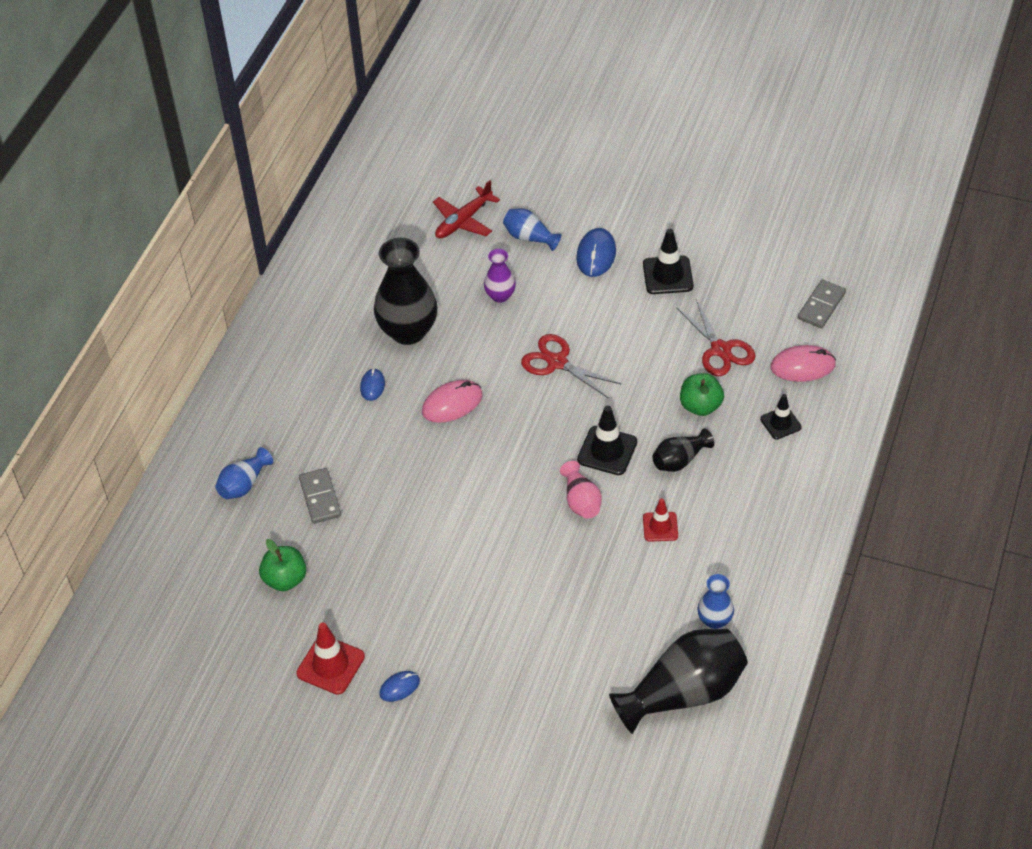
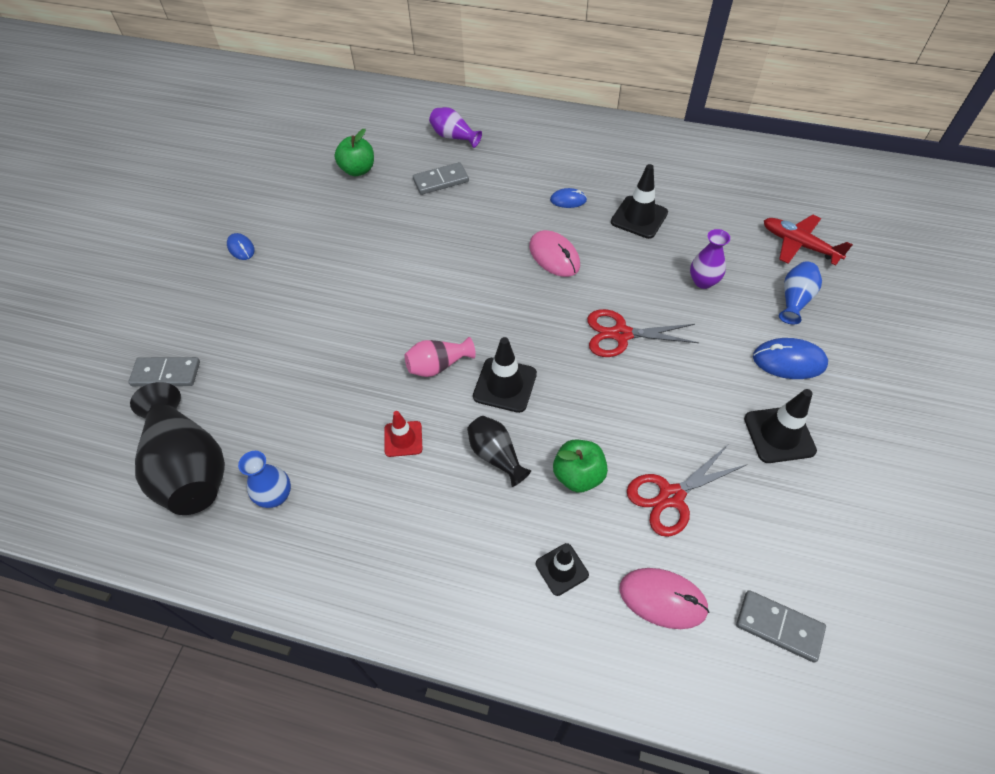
camera: 85 degrees right, 5 degrees up
blue vase [215,447,273,499] -> purple vase [429,107,482,148]
red traffic cone [296,623,365,695] -> none
black vase [374,238,438,345] -> black traffic cone [611,164,668,239]
red scissors [521,334,621,398] -> red scissors turned 120 degrees counterclockwise [587,309,699,357]
pink mouse [770,345,836,382] -> pink mouse turned 60 degrees counterclockwise [619,568,709,629]
none -> grey domino [128,357,200,386]

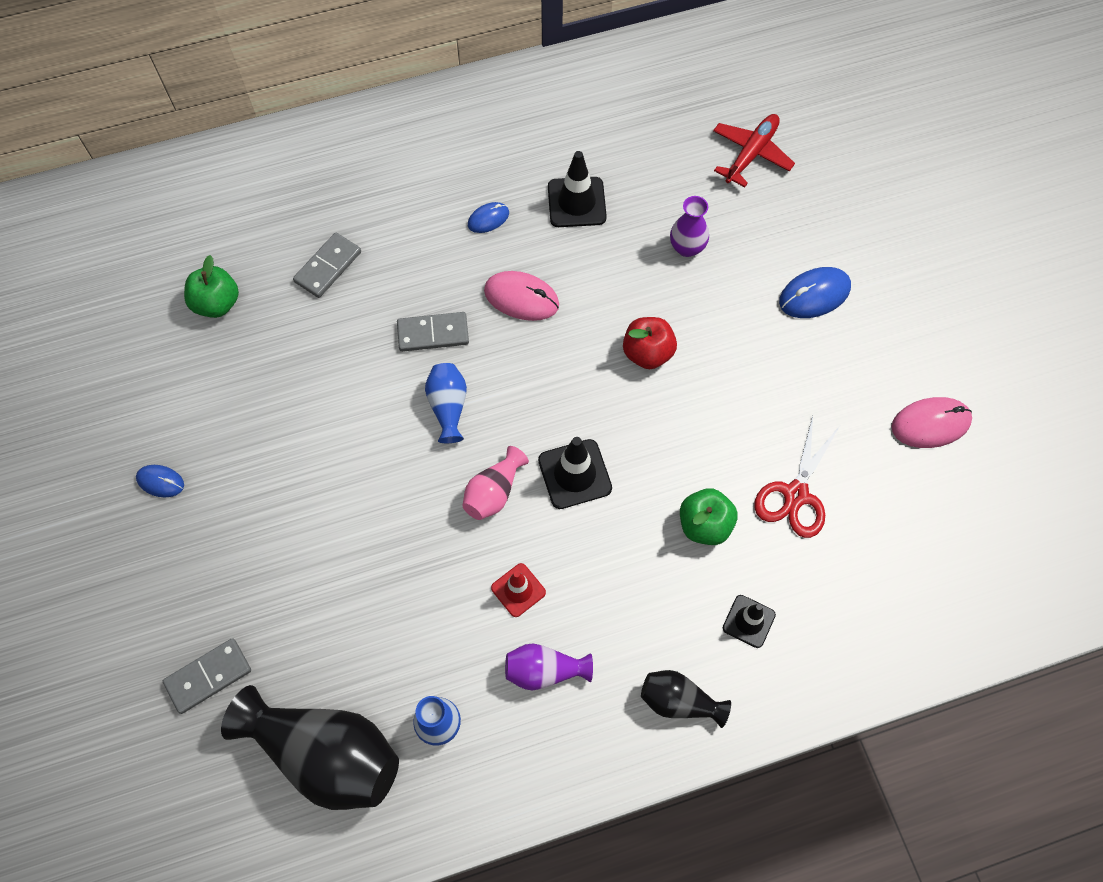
camera: 35 degrees left, 10 degrees up
purple vase [429,107,482,148] -> purple vase moved to [505,644,593,691]
black vase [467,416,531,487] -> black vase moved to [641,670,731,728]
red scissors [587,309,699,357] -> red apple [623,317,677,369]
pink mouse [619,568,709,629] -> pink mouse moved to [891,397,972,448]
grey domino [736,590,826,663] -> grey domino moved to [397,312,469,352]
black traffic cone [744,389,817,463] -> none
red plane [764,214,853,266] -> red plane turned 120 degrees clockwise [713,114,795,187]
blue vase [779,262,822,324] -> blue vase moved to [425,363,467,443]

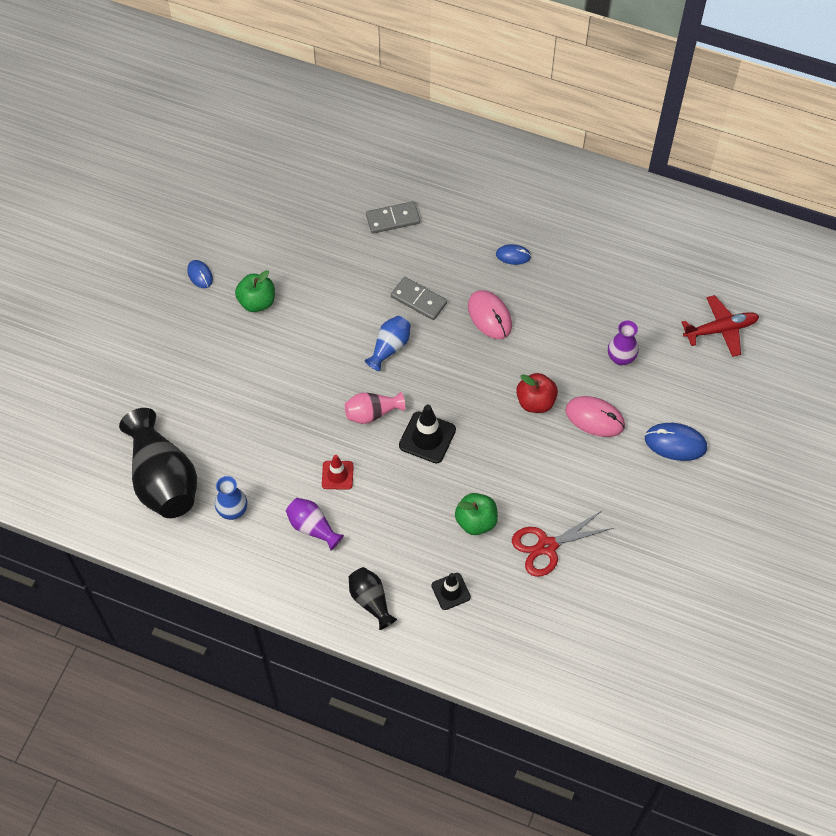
camera: 40 degrees right, 5 degrees down
grey domino [163,638,251,714] -> none
green apple [184,255,239,318] -> green apple moved to [235,270,275,312]
black traffic cone [548,151,607,227] -> none
pink mouse [891,397,972,448] -> pink mouse moved to [565,396,625,437]

